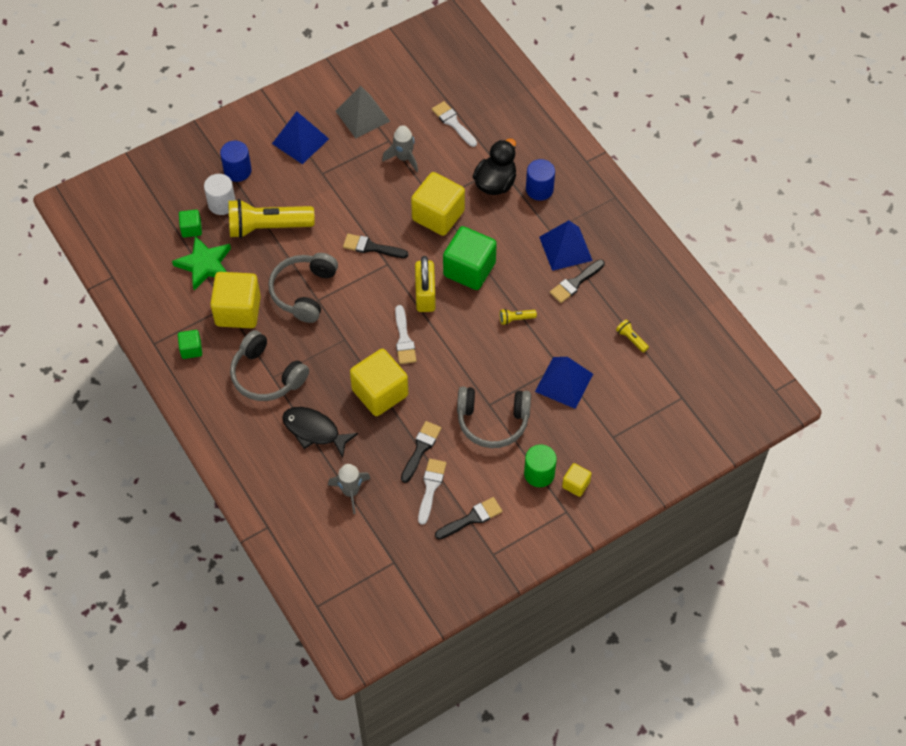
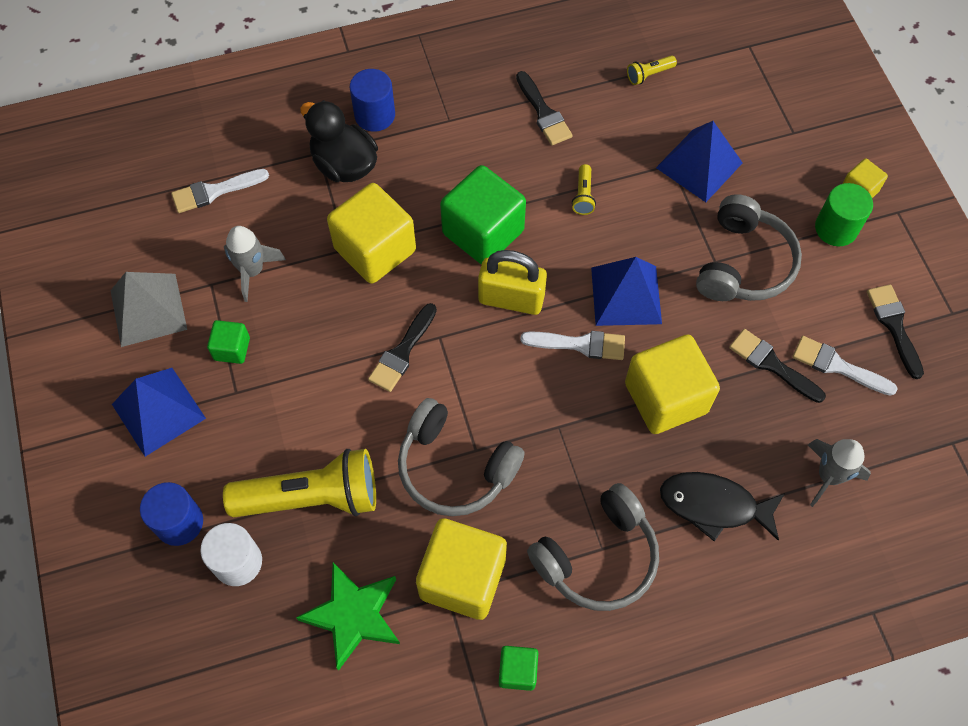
camera: 75 degrees left, 5 degrees up
green cube [179,210,202,238] -> green cube moved to [207,320,250,364]
yellow flashlight [228,199,315,238] -> yellow flashlight turned 105 degrees counterclockwise [223,449,376,517]
black fish [282,407,358,458] -> black fish turned 60 degrees clockwise [660,472,785,541]
blue pyramid [539,220,593,271] -> blue pyramid moved to [591,257,662,326]

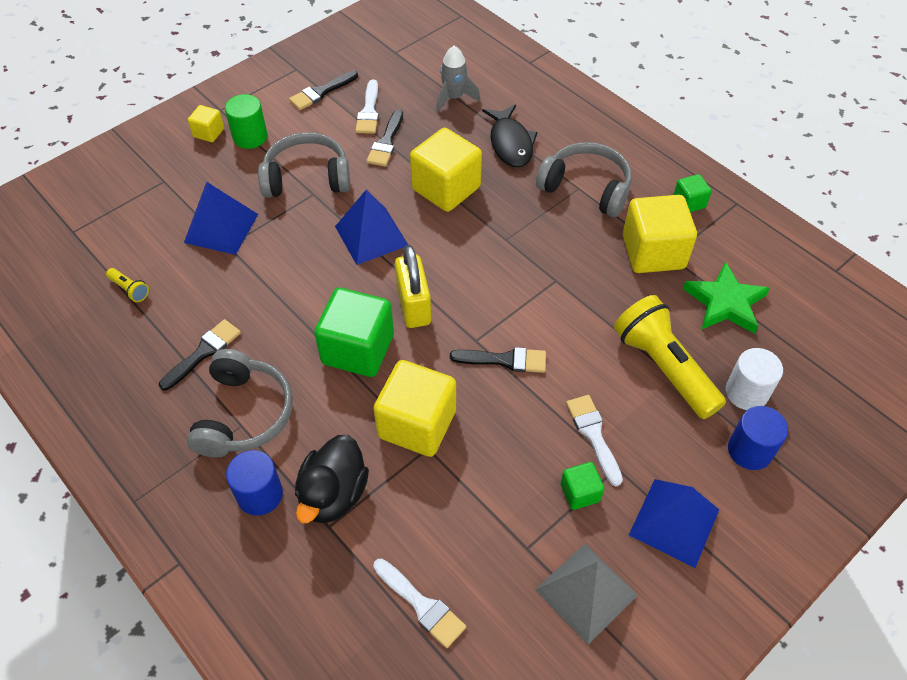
camera: 115 degrees left, 10 degrees down
grey rocket [224,226,286,302] -> none
grey headphones [398,398,525,516] -> grey headphones moved to [187,349,293,457]
white brush [520,331,625,360] -> white brush moved to [566,395,623,486]
yellow flashlight [572,164,596,215] -> none

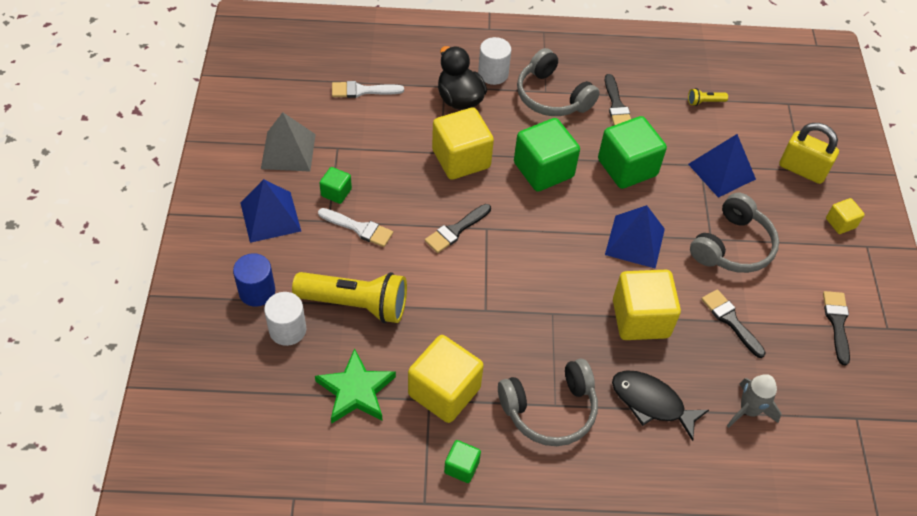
camera: 130 degrees right, 0 degrees up
green cylinder [225,94,268,149] -> none
blue cylinder [226,450,283,516] -> white cylinder [478,37,511,85]
white brush [355,80,379,134] -> none
yellow padlock [395,245,431,328] -> yellow padlock moved to [779,123,839,184]
none -> green cube [598,116,667,189]

